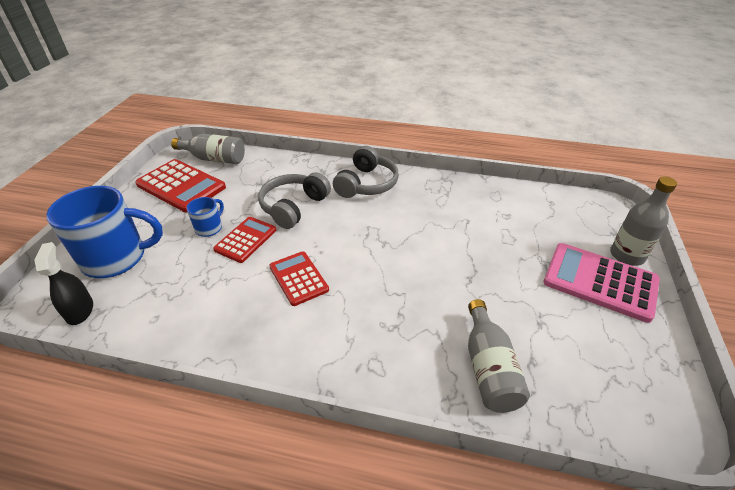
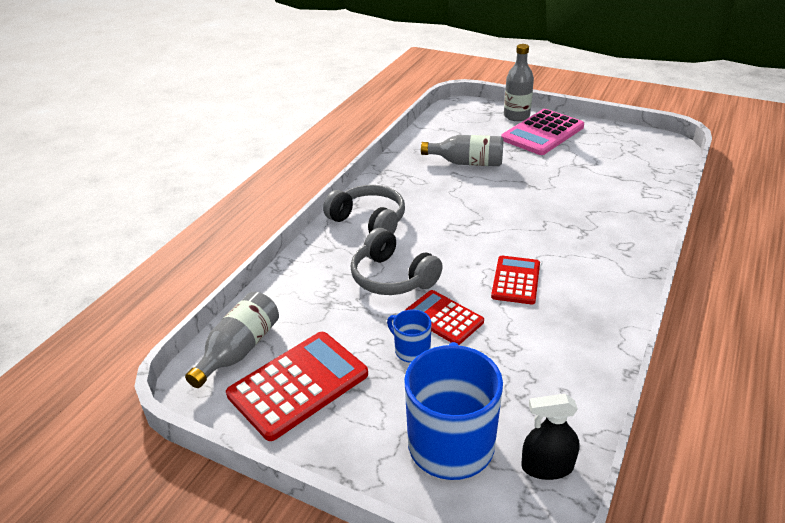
camera: 75 degrees left, 5 degrees down
red calculator [269,251,329,306] -> red calculator turned 120 degrees clockwise [491,256,540,305]
grey bottle [468,299,530,413] -> grey bottle moved to [421,135,504,166]

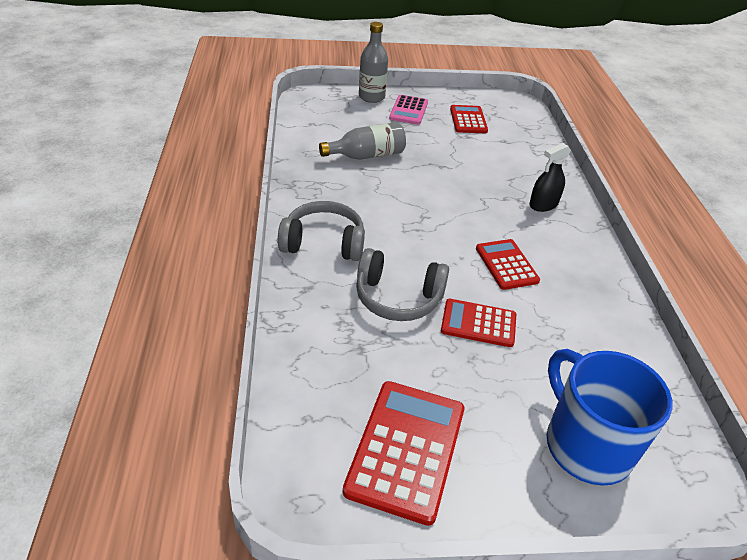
camera: 35 degrees left, 5 degrees up
grey bottle [185,292,279,388] -> none
blue mug [387,309,431,363] -> none
pink calculator [501,109,584,155] -> pink calculator [389,95,428,125], size x0.62
black spray bottle [521,394,580,480] -> black spray bottle moved to [529,143,571,212]
none -> red calculator [450,105,488,133]

